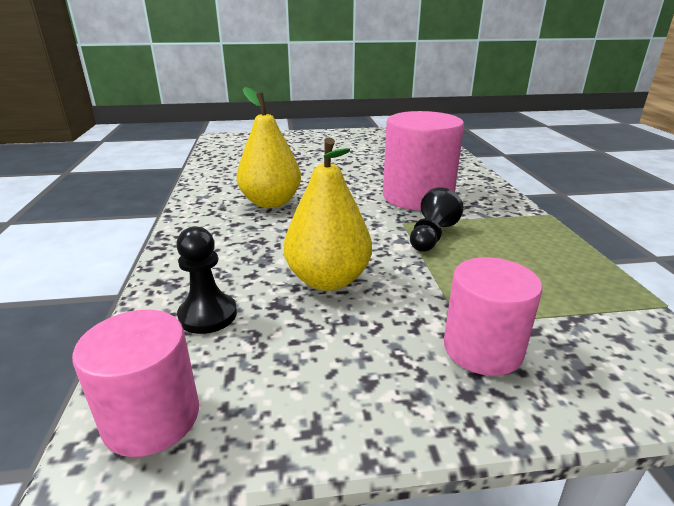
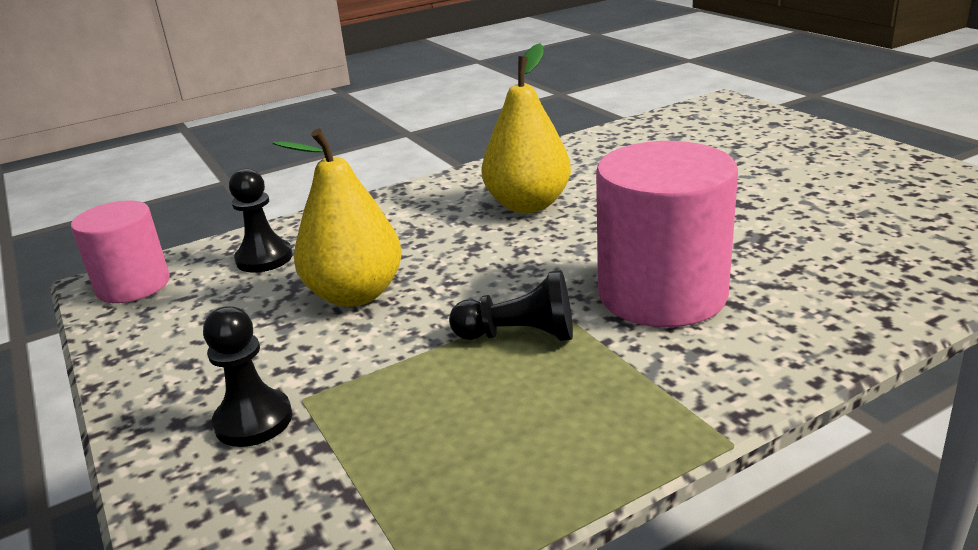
camera: 70 degrees right, 0 degrees up
pink cylinder [444,257,542,376] -> black pawn [203,306,292,447]

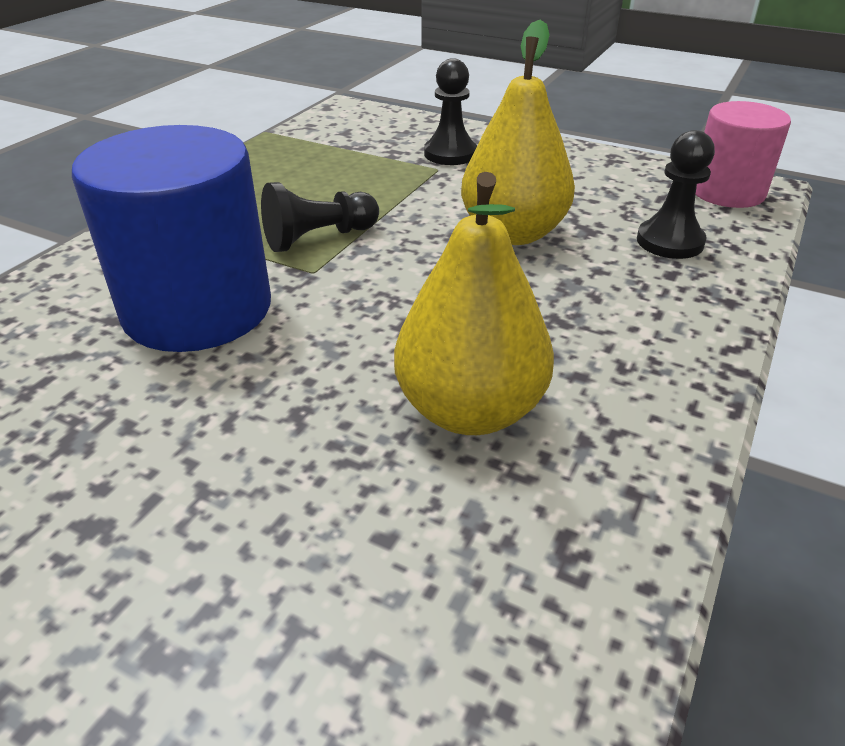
camera: 145 degrees right, 10 degrees up
pink cylinder [596,141,738,327] -> blue cylinder [72,125,271,352]

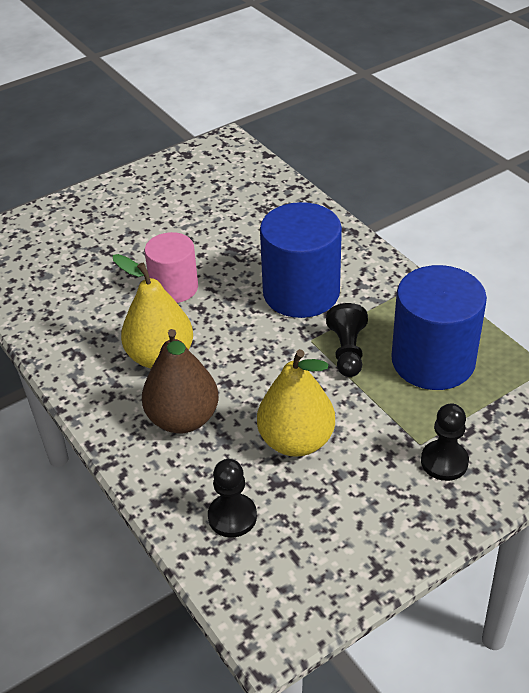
camera: 120 degrees right, 5 degrees up
pink cylinder [696,101,791,208] -> pink cylinder moved to [145,232,198,303]
none -> brown pear [142,329,219,433]
none -> blue cylinder [391,265,487,390]

